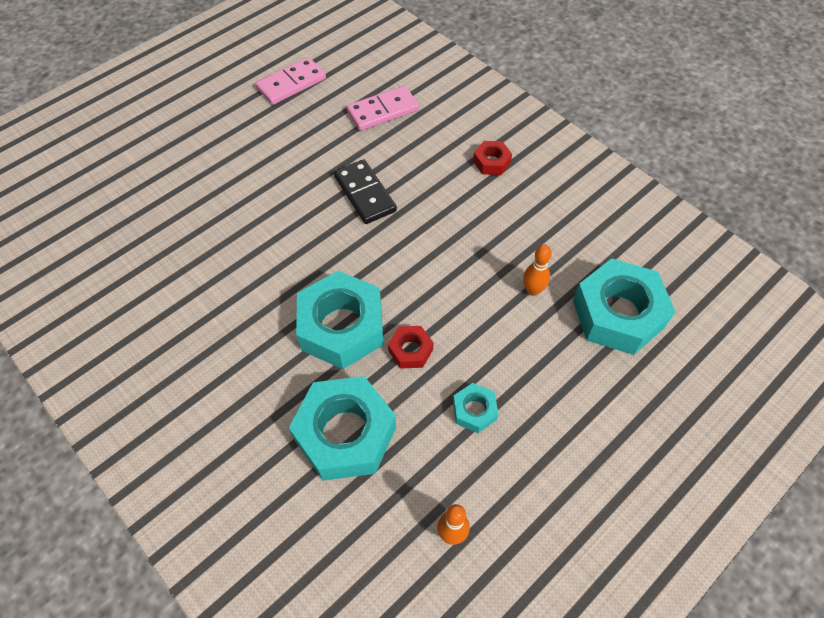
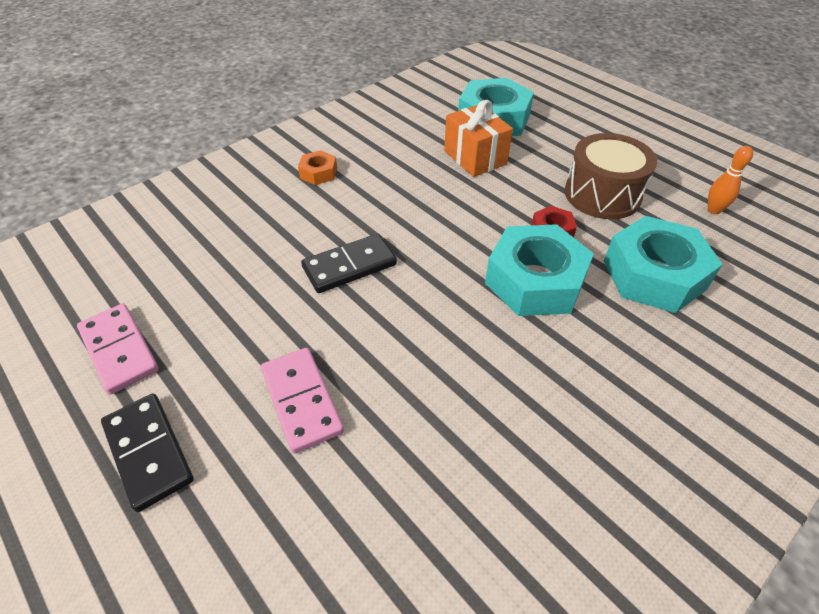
camera: 90 degrees left, 10 degrees down
pink domino [347,85,419,131] -> pink domino moved to [261,348,344,454]
turquoise nut [453,383,498,433] -> brown drum [565,133,657,219]
red nut [473,141,512,175] -> orange nut [298,150,337,185]
orange bowling pin [523,245,552,296] -> orange gift [444,100,513,177]
none -> black domino [101,393,194,512]

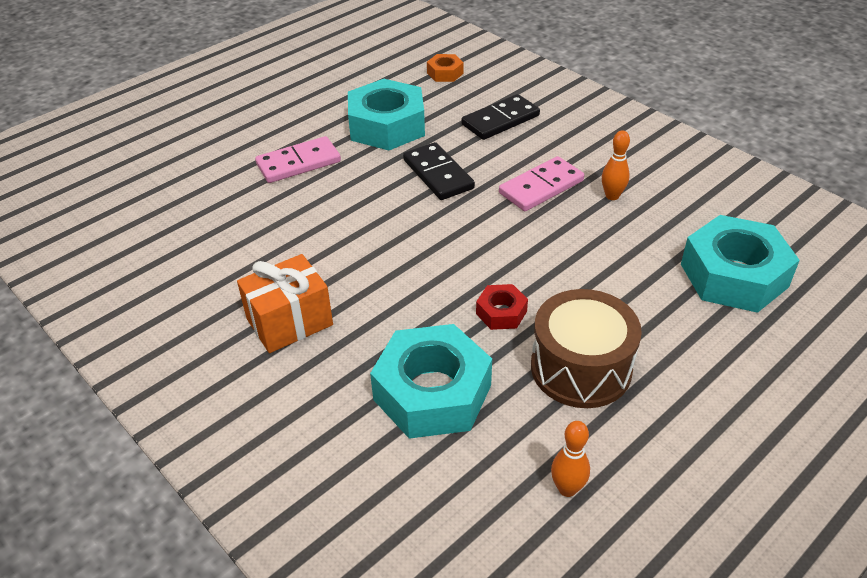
camera: 90 degrees right, 5 degrees down
pink domino [77,304,159,395] -> pink domino moved to [499,156,584,211]
black domino [101,393,194,512] -> black domino moved to [462,94,540,140]
orange nut [298,150,337,185] -> orange nut moved to [427,54,464,82]
orange gift [444,100,513,177] -> orange gift moved to [237,254,333,353]
turquoise nut [485,224,594,316] -> turquoise nut moved to [348,79,425,151]
none -> orange bowling pin [602,130,630,200]

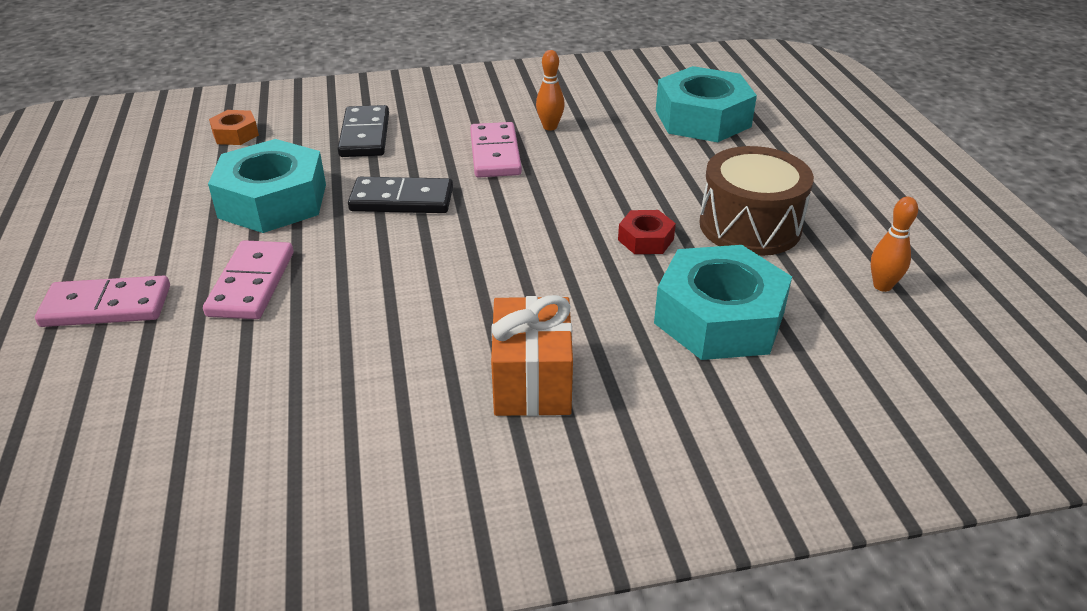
camera: 60 degrees left, 5 degrees down
none -> pink domino [35,276,170,327]

